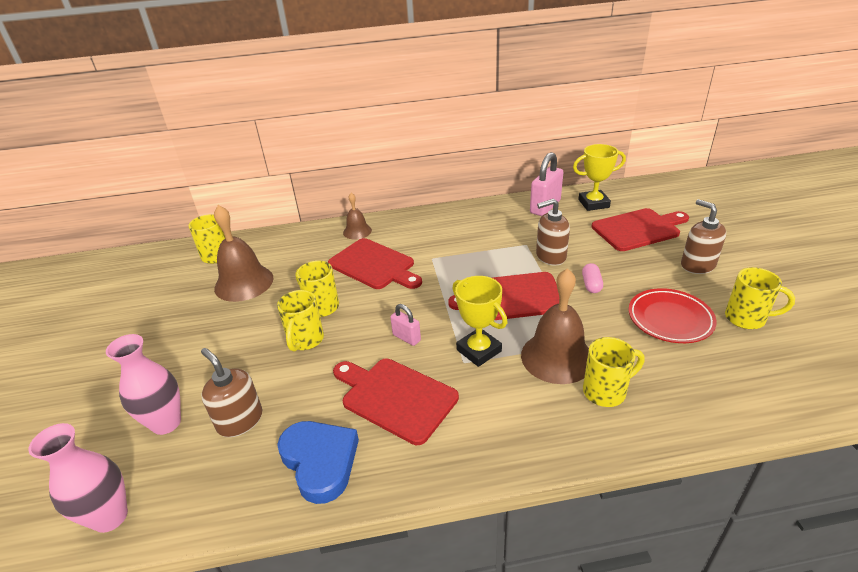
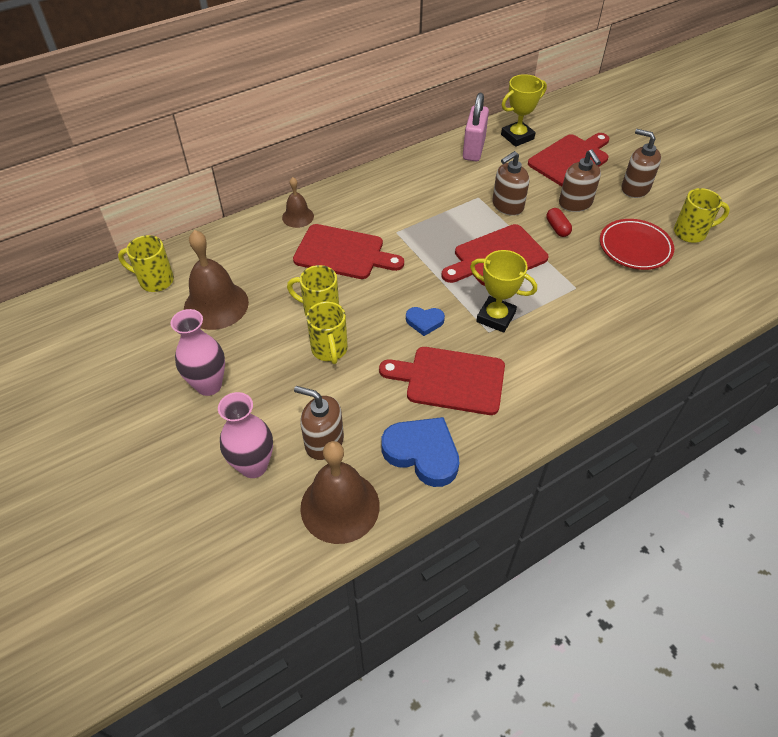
camera: 25 degrees left, 15 degrees up
pink vase [29,423,128,533] -> pink vase moved to [171,309,225,396]
pink padlock [390,304,421,346] -> blue heart [406,307,445,336]
brown bell [521,268,589,384] -> brown bell moved to [300,441,380,544]
pink capsule [582,263,603,293] -> red capsule [546,208,572,237]
yellow mug [583,337,644,407] -> none
none -> brown soap dispenser [559,149,601,212]

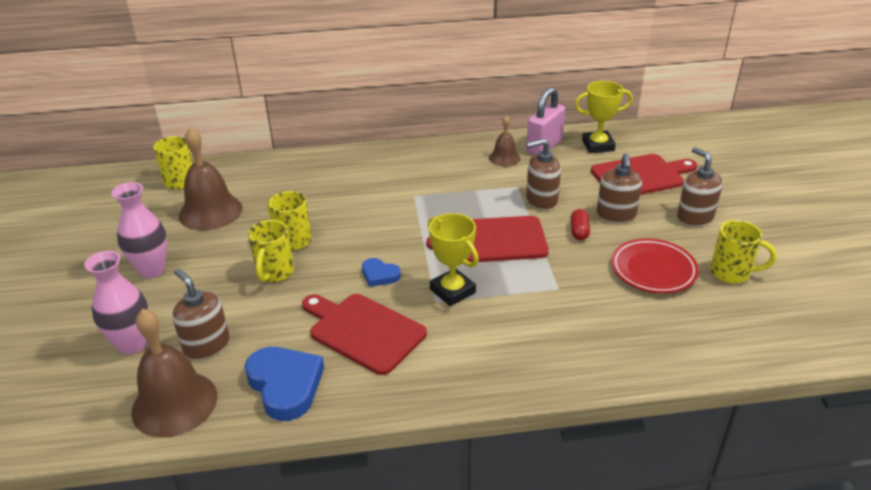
camera: 25 degrees right, 15 degrees down
brown bell [282,177,314,228] -> brown bell moved to [489,115,520,167]
red cutting board [293,224,404,279] -> none

